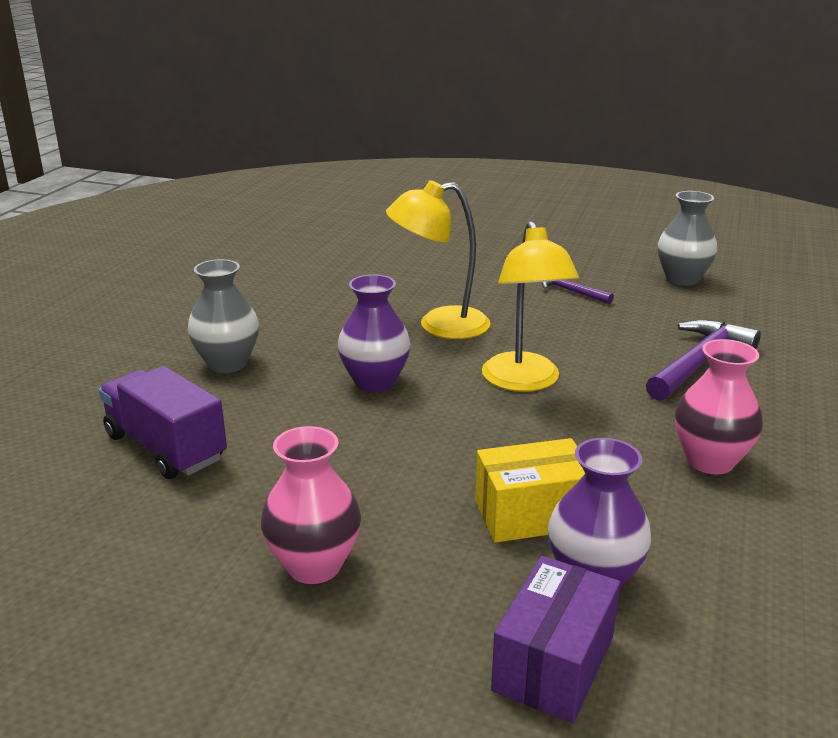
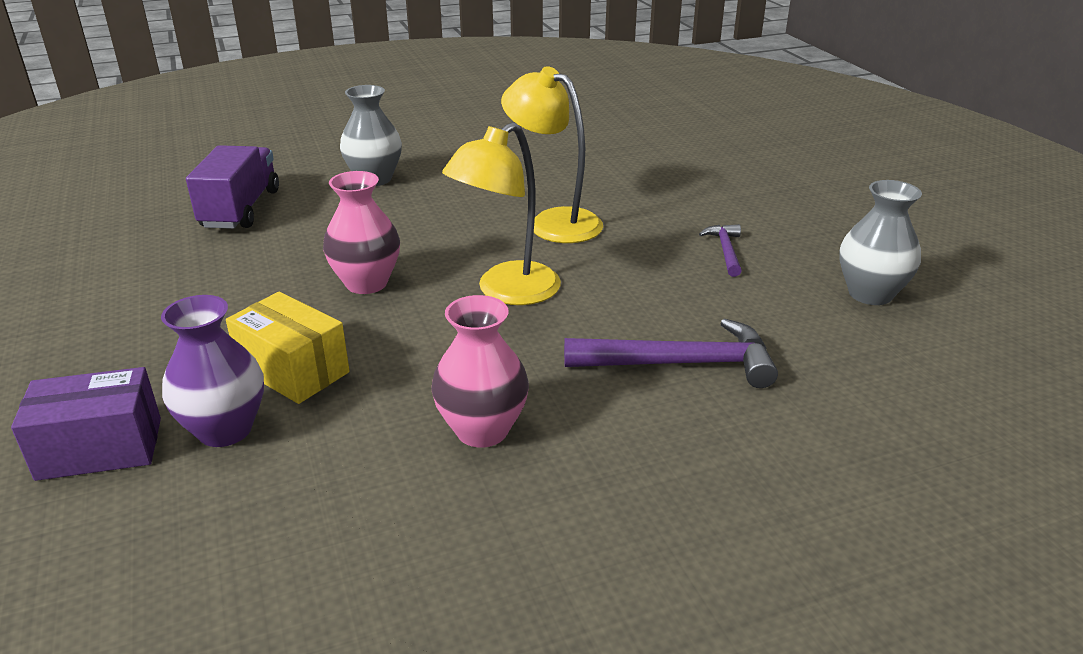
camera: 50 degrees right, 5 degrees up
pink vase [261,426,361,584] -> pink vase moved to [323,171,400,294]
purple vase [338,274,411,392] -> none

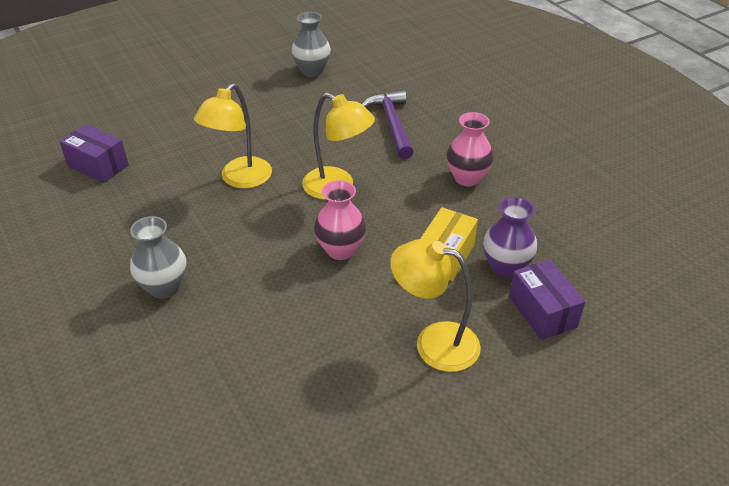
camera: 100 degrees left, 10 degrees up
purple truck [186,145,279,229] -> none
purple hammer [699,224,742,277] -> none
none -> purple box [59,124,129,183]
none -> yellow lamp [390,239,481,372]

